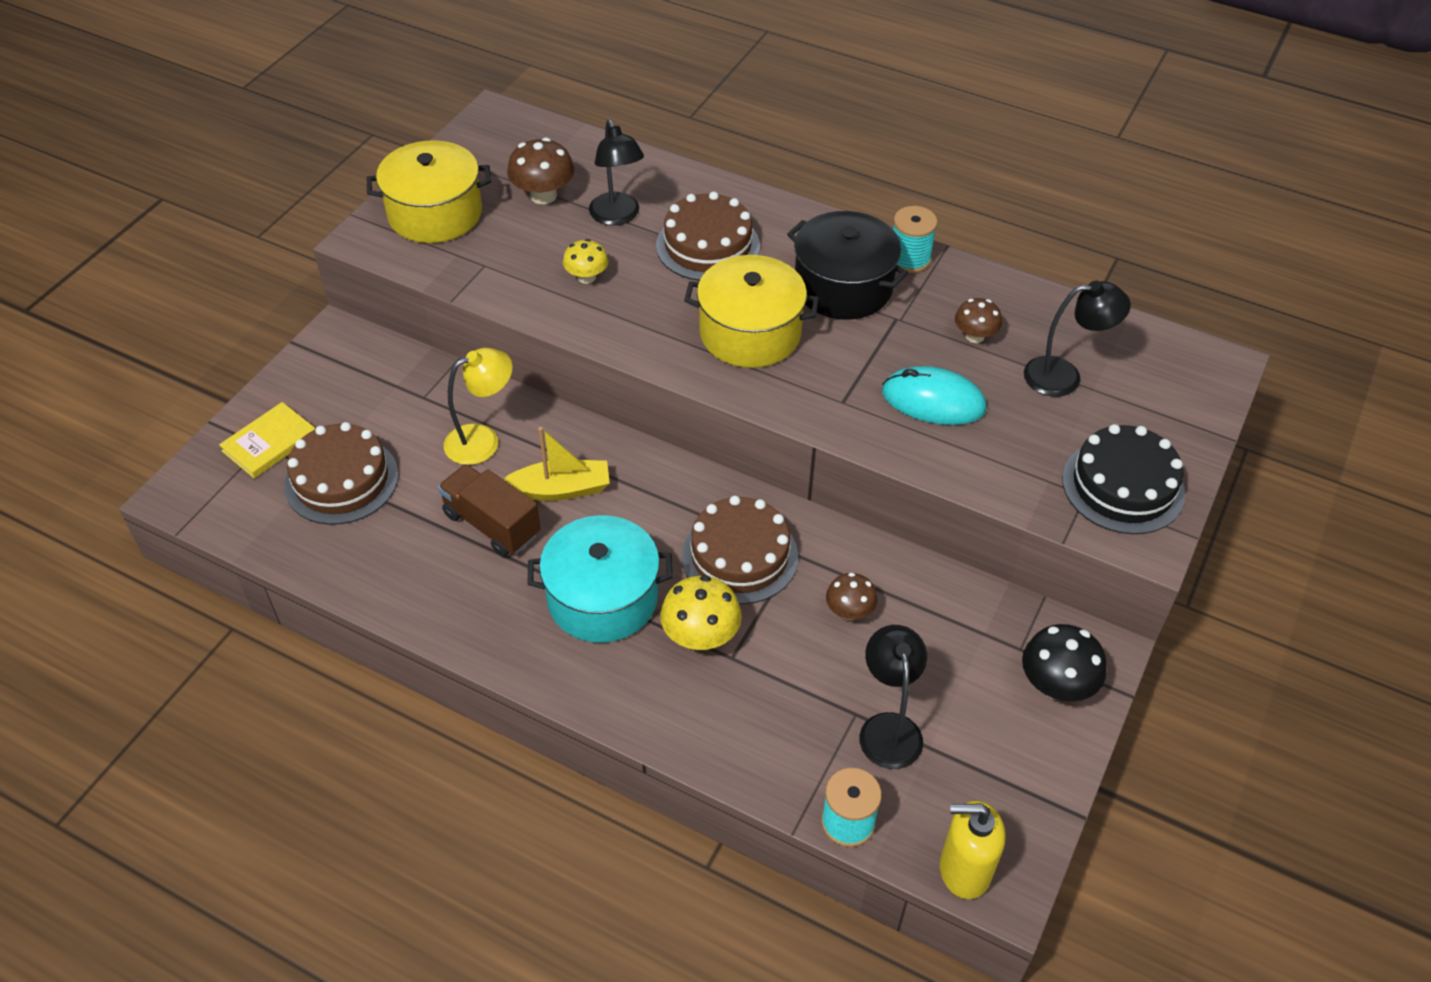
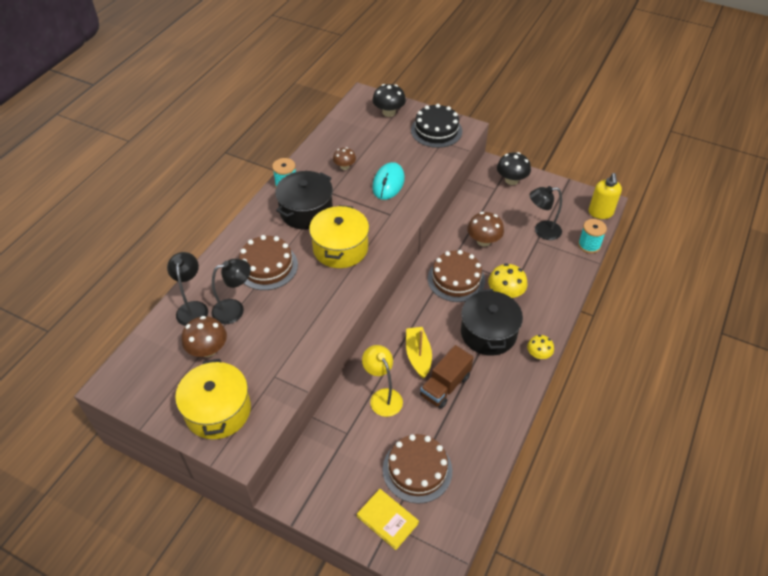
camera: 90 degrees left, 0 degrees up
turquoise pot [528,515,673,643] -> black pot [461,289,523,356]
yellow mushroom [563,239,608,284] -> yellow mushroom moved to [527,335,554,359]
brown mushroom [826,572,877,620] -> brown mushroom [467,212,504,247], size x1.55
black lamp [1024,281,1131,397] -> black lamp moved to [167,252,208,326]
none -> black mushroom [372,84,406,117]

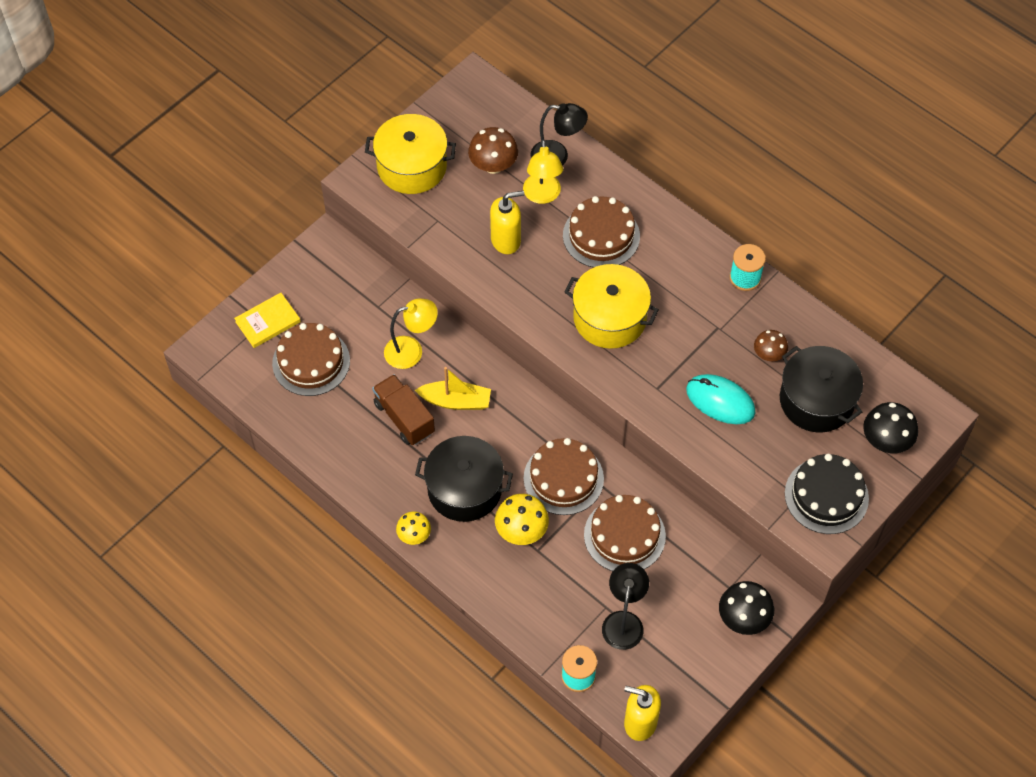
camera: 105 degrees right, 10 degrees up
black lamp [212,259,251,324] -> yellow lamp [523,139,563,204]
black pot [275,171,333,230] -> black pot moved to [780,346,863,432]
brown mushroom [467,212,504,247] -> brown cake [584,495,666,571]
none -> yellow soap dispenser [490,191,525,254]

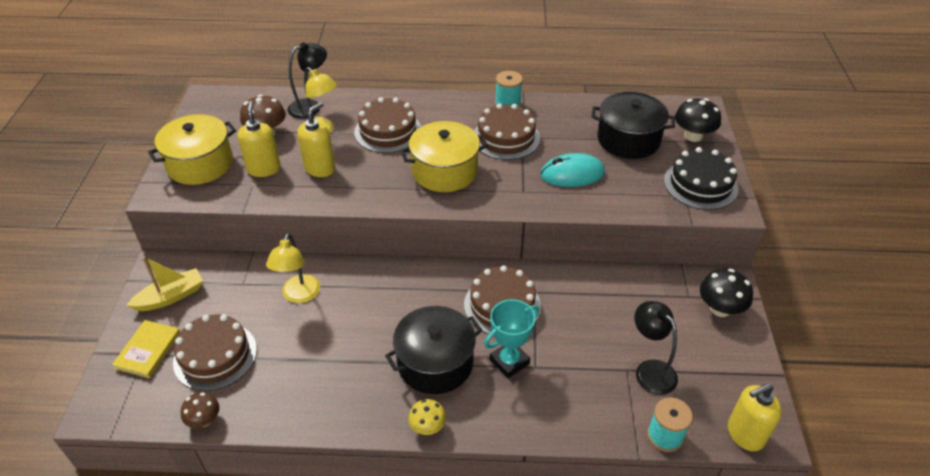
camera: 40 degrees left, 15 degrees down
brown truck [372,374,435,445] -> none
yellow lamp [384,298,438,369] -> yellow lamp turned 150 degrees clockwise [266,233,320,303]
yellow boat [415,367,491,410] -> yellow boat moved to [127,256,203,311]
yellow mushroom [495,494,549,545] -> turquoise trophy [484,299,539,378]
brown cake [584,495,666,571] -> brown cake moved to [474,103,540,160]
brown mushroom [754,330,788,361] -> brown mushroom moved to [181,392,220,428]
none -> yellow soap dispenser [237,101,281,177]

